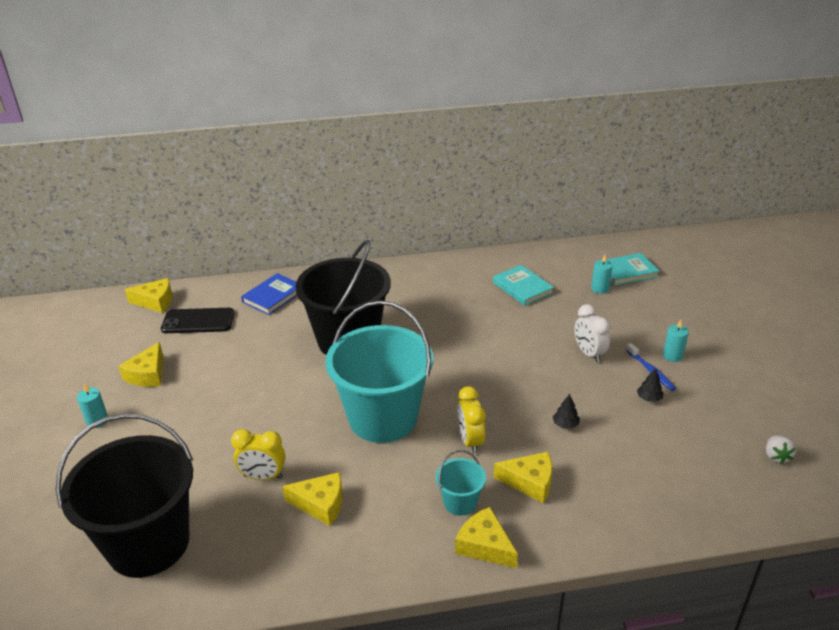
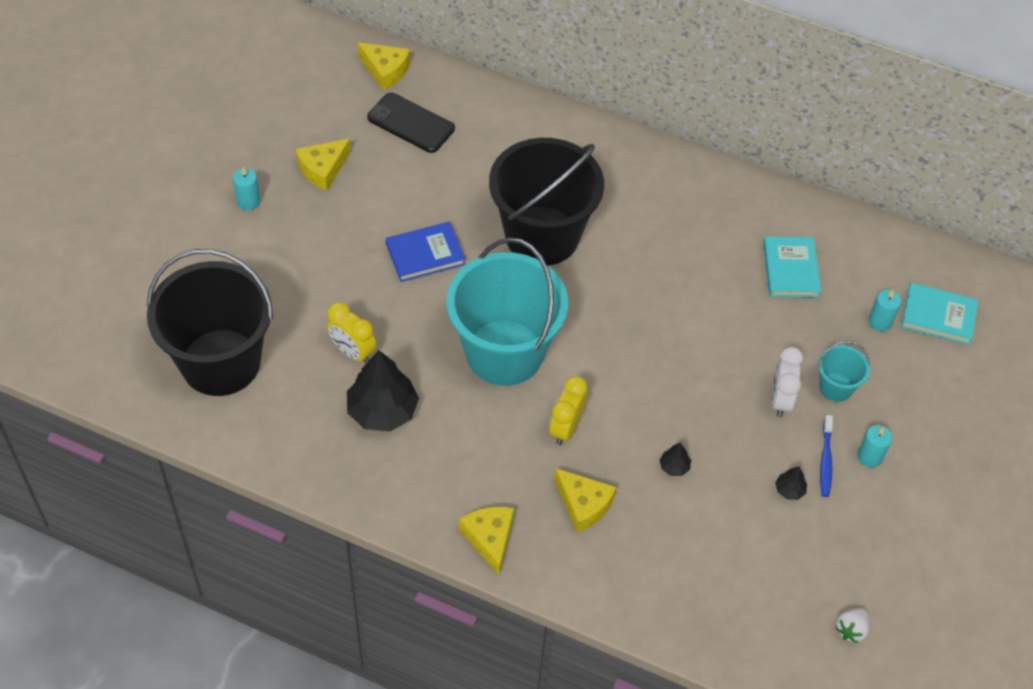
camera: 30 degrees right, 20 degrees up
blue book [241,273,297,315] -> blue book moved to [386,222,465,282]
yellow cheese [282,472,343,526] -> black tree [347,350,419,432]
turquoise bucket [436,450,486,516] -> turquoise bucket moved to [818,341,870,402]

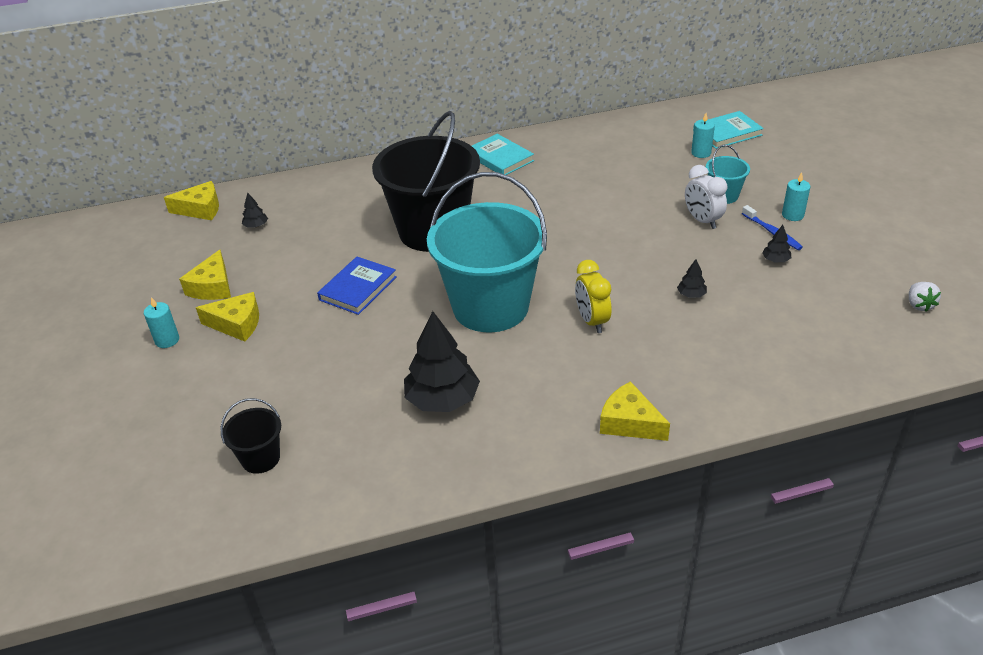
camera: 35 degrees left, 15 degrees down
black bucket [147,249,273,396] -> black bucket [221,398,281,474], size x0.43
yellow clock [327,302,376,364] -> none
black phone [367,93,455,153] -> black tree [242,192,268,228]
yellow cheese [554,468,616,532] -> yellow cheese moved to [196,292,259,342]
turquoise book [763,236,821,298] -> turquoise book moved to [472,134,534,175]

